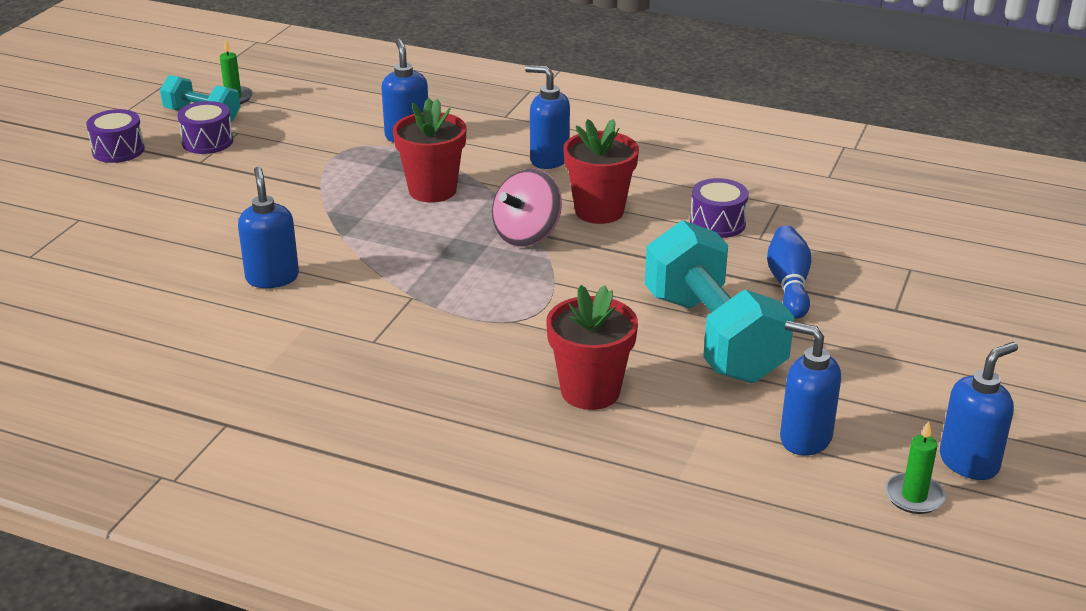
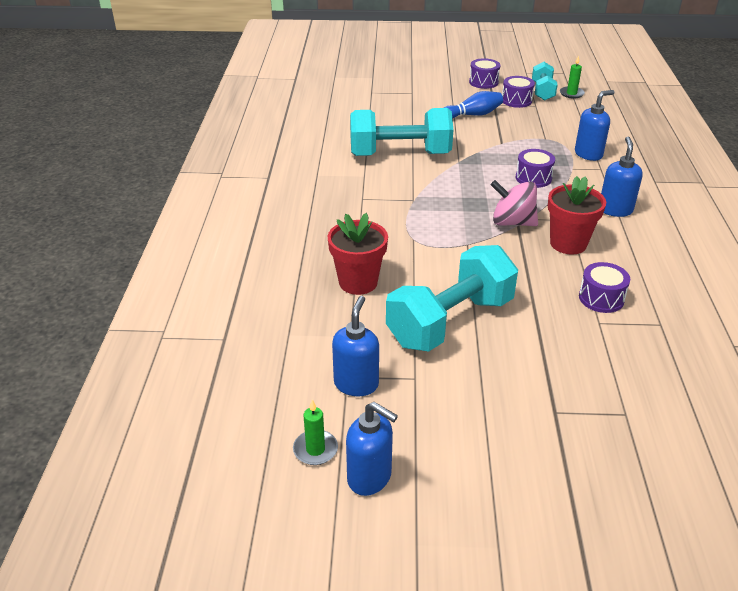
camera: 70 degrees right, 5 degrees up
blue soap dispenser [238,167,299,288] -> turquoise dumbbell [350,108,453,156]
red flower pot [393,98,467,203] -> purple drum [516,149,555,188]
blue bowling pin [767,225,811,318] -> blue bowling pin moved to [444,91,503,119]

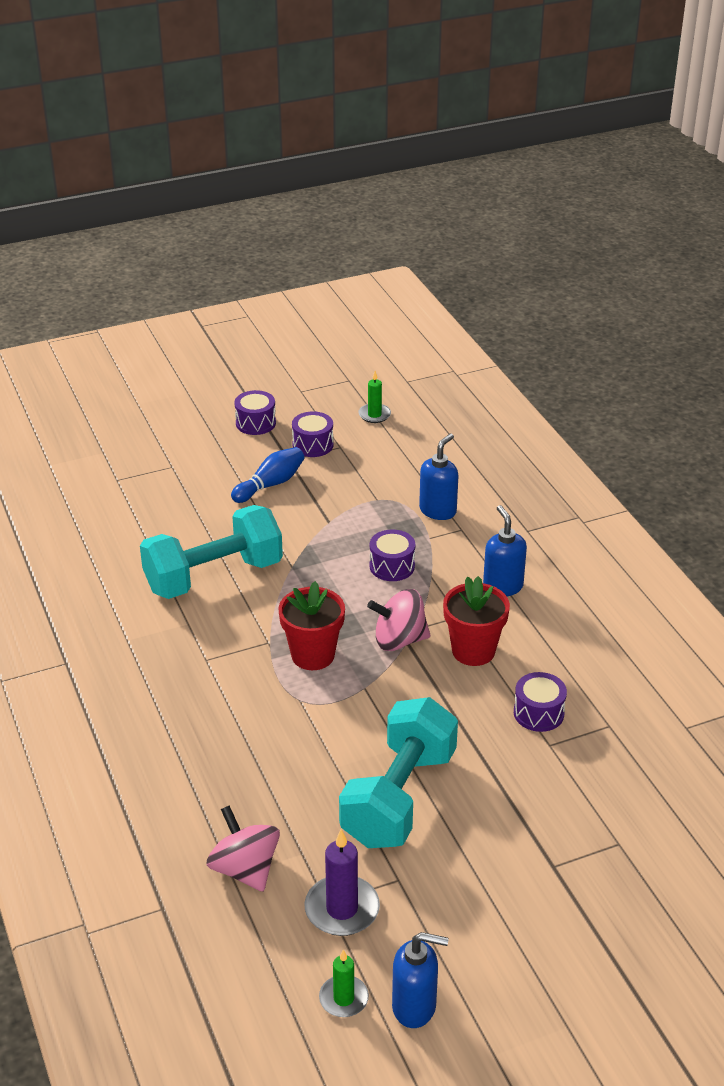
camera: 25 degrees left, 0 degrees up
red flower pot [328,213,388,295] -> red flower pot moved to [279,581,345,670]
blue soap dispenser [332,296,379,396] -> purple candle [305,829,380,936]
turquoise dumbbell [532,62,558,101] -> none
none -> pink spinning top [207,805,280,892]

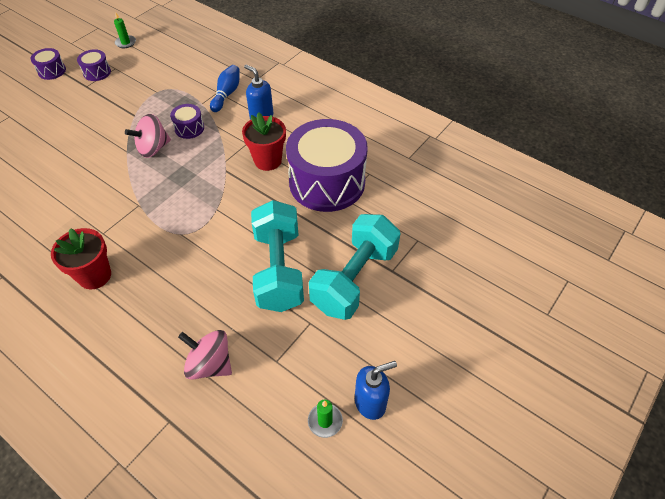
camera: 30 degrees left, 15 degrees up
turquoise dumbbell [140,505,283,599] -> turquoise dumbbell moved to [309,214,401,320]
blue bowling pin [231,447,304,503] -> blue bowling pin moved to [210,65,240,112]
red flower pot [279,581,345,670] -> red flower pot moved to [51,228,111,290]
purple candle [305,829,380,936] -> none
pink spinning top [367,589,430,651] -> pink spinning top moved to [125,114,171,158]
blue soap dispenser [419,434,459,520] -> none
purple drum [514,672,567,732] -> purple drum [286,119,368,212], size x2.39

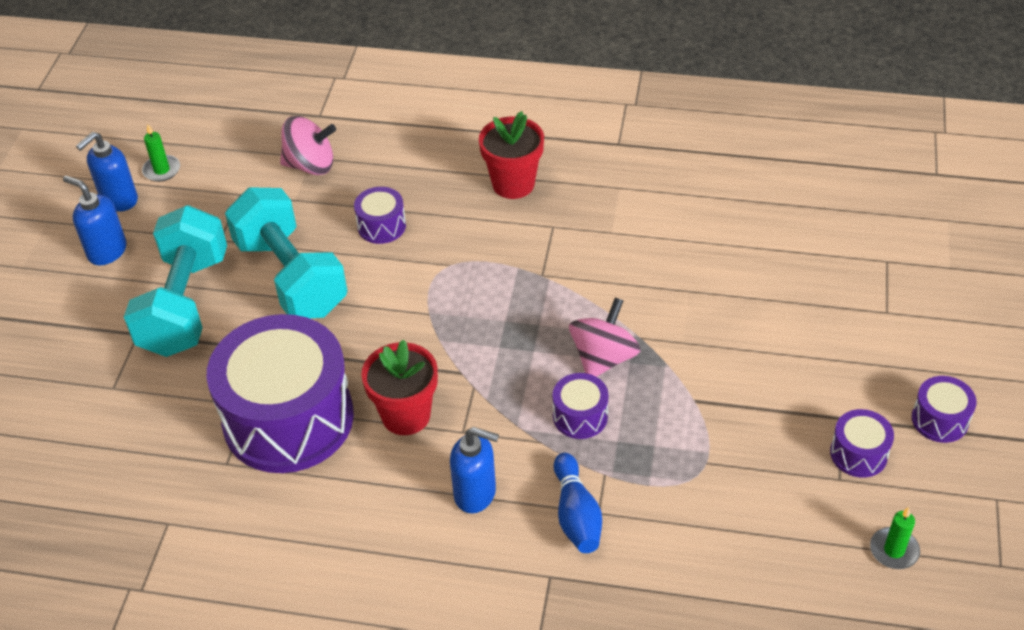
camera: 155 degrees right, 5 degrees down
none -> blue soap dispenser [63,176,127,265]
none -> purple drum [354,187,406,244]

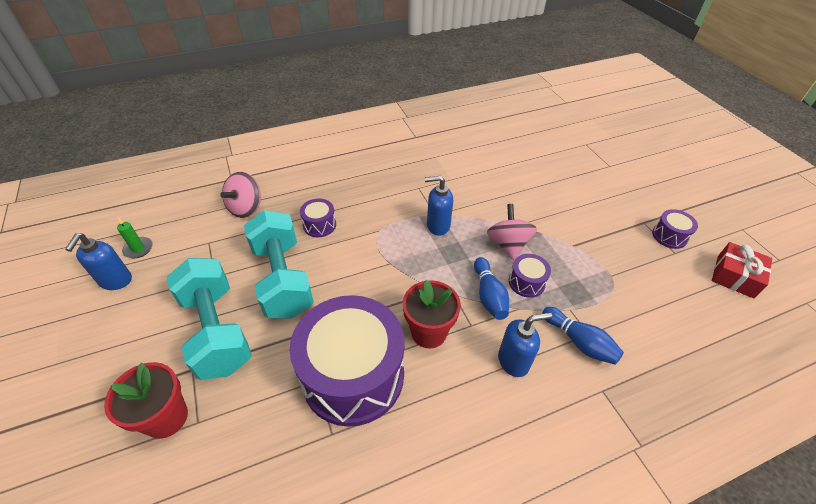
camera: 35 degrees left, 0 degrees up
blue soap dispenser [63,176,127,265] -> blue soap dispenser moved to [425,176,453,236]
turquoise dumbbell [225,187,348,318] -> turquoise dumbbell turned 45 degrees clockwise [244,210,314,319]
pink spinning top [280,116,336,175] -> pink spinning top turned 150 degrees clockwise [220,172,261,218]
red flower pot [479,111,544,199] -> red flower pot moved to [104,362,188,439]
green candle [870,507,920,569] -> red gift [712,242,772,298]
purple drum [912,376,977,443] -> none
none -> blue bowling pin [474,257,509,320]

